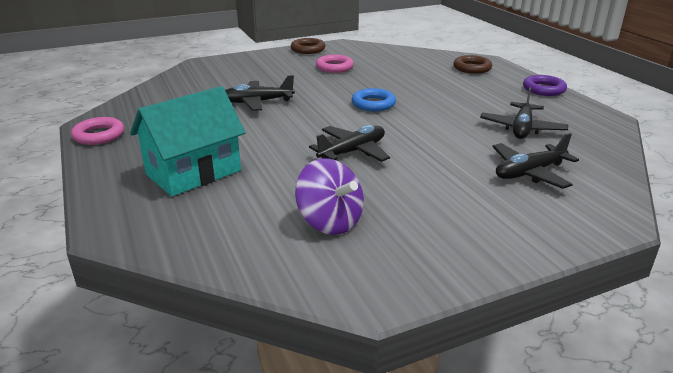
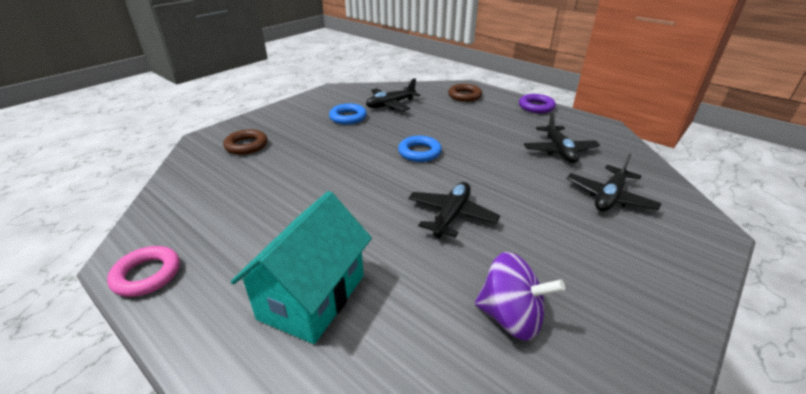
camera: 25 degrees left, 5 degrees up
black plane [225,75,295,111] -> black plane moved to [366,78,420,111]
brown ring [291,38,325,54] -> brown ring moved to [223,129,268,155]
pink ring [316,55,354,73] -> blue ring [329,103,367,124]

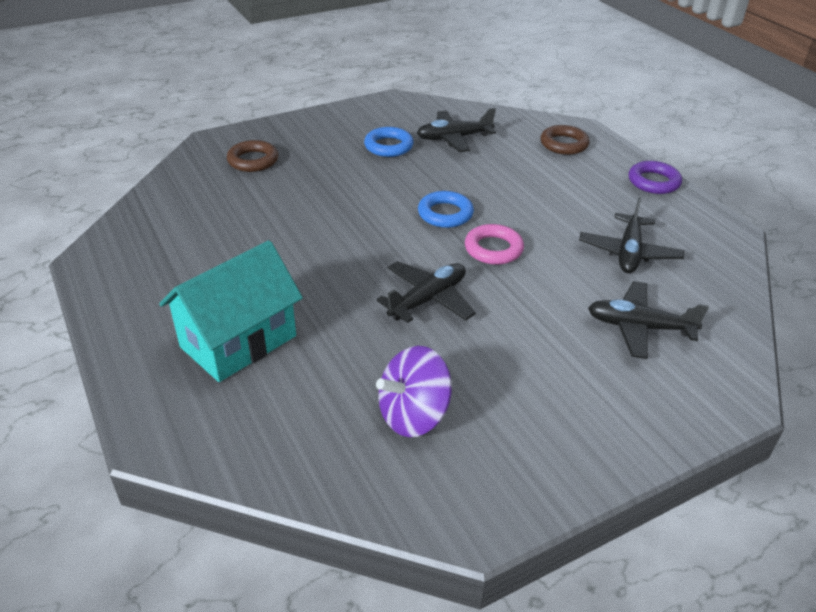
camera: 20 degrees right, 5 degrees up
pink ring [107,246,180,297] -> pink ring moved to [465,224,524,265]
purple spinning top [475,252,565,341] -> purple spinning top turned 105 degrees clockwise [376,346,452,437]
black plane [566,154,662,211] -> black plane turned 45 degrees clockwise [588,281,709,359]

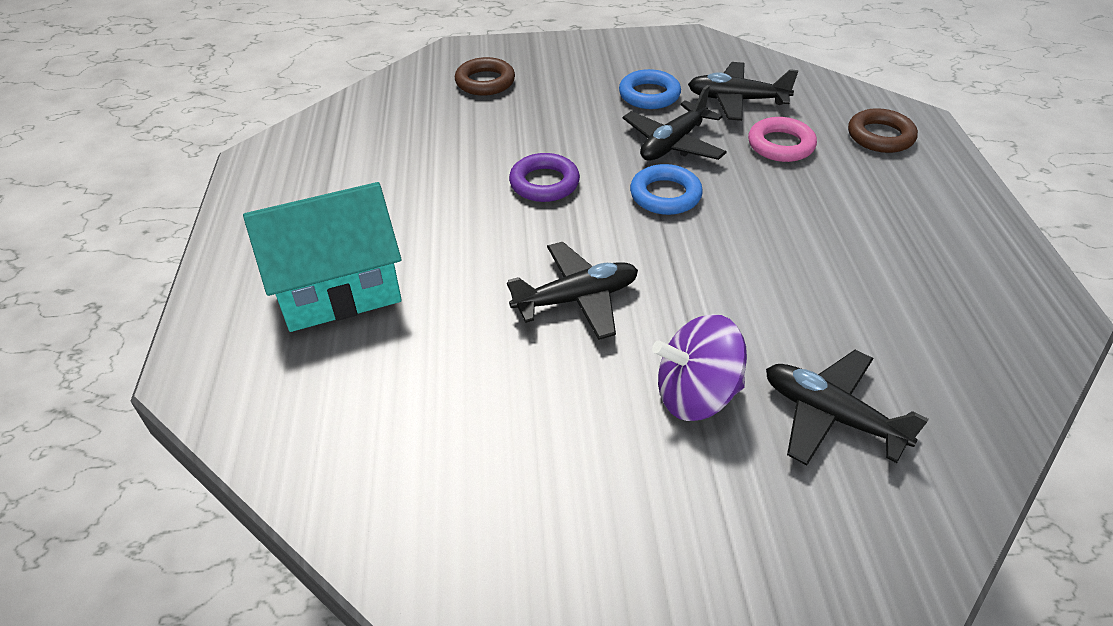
camera: 25 degrees right, 5 degrees up
purple spinning top [376,346,452,437] -> purple spinning top moved to [652,314,747,421]
pink ring [465,224,524,265] -> pink ring moved to [748,117,817,162]
black plane [579,197,684,273] -> black plane moved to [623,85,727,161]
purple ring [629,161,682,194] -> purple ring moved to [509,153,580,202]

